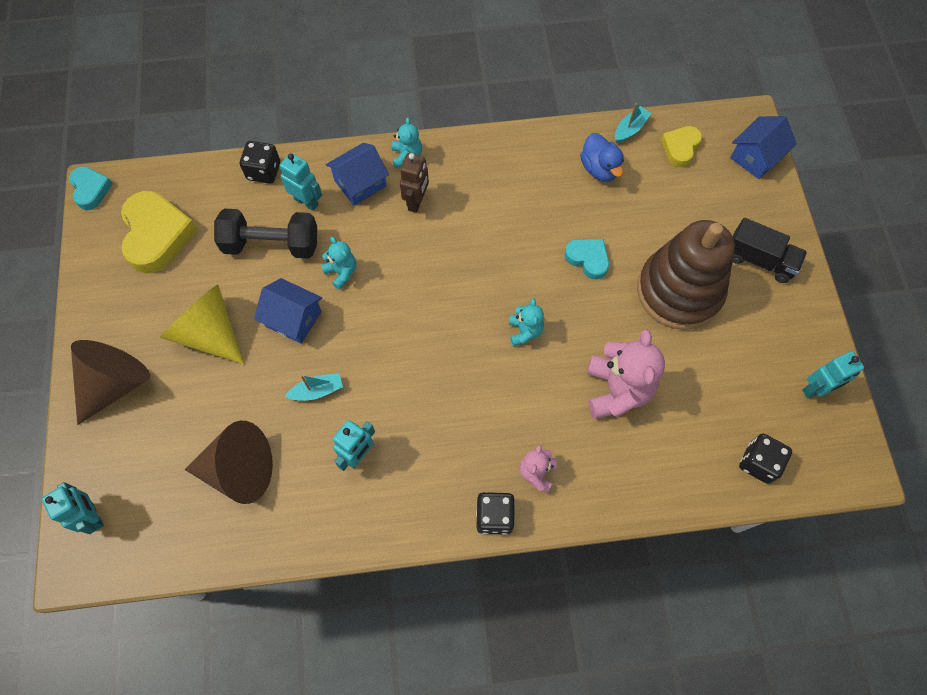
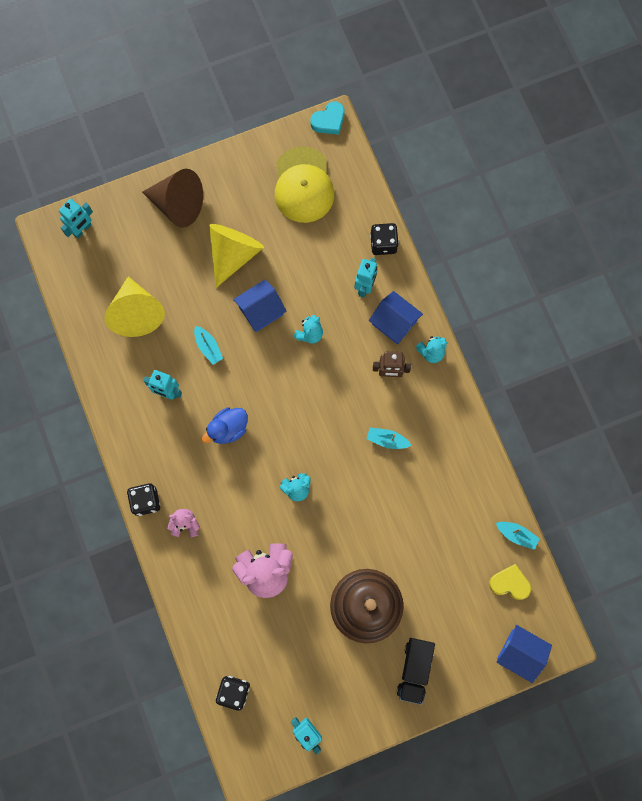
camera: 75 degrees right, 10 degrees up
yellow heart [121,191,198,273] -> yellow cap [275,146,334,223]
brown cone [185,421,273,504] -> yellow cone [105,276,165,337]
black dumbbell [214,208,317,259] -> none
blue house [254,278,322,344] -> blue house turned 45 degrees clockwise [233,280,287,332]
turquoise heart [565,239,609,279] -> none
blue duck [580,133,624,182] -> blue duck moved to [202,407,248,444]
none -> turquoise boat [367,428,411,449]

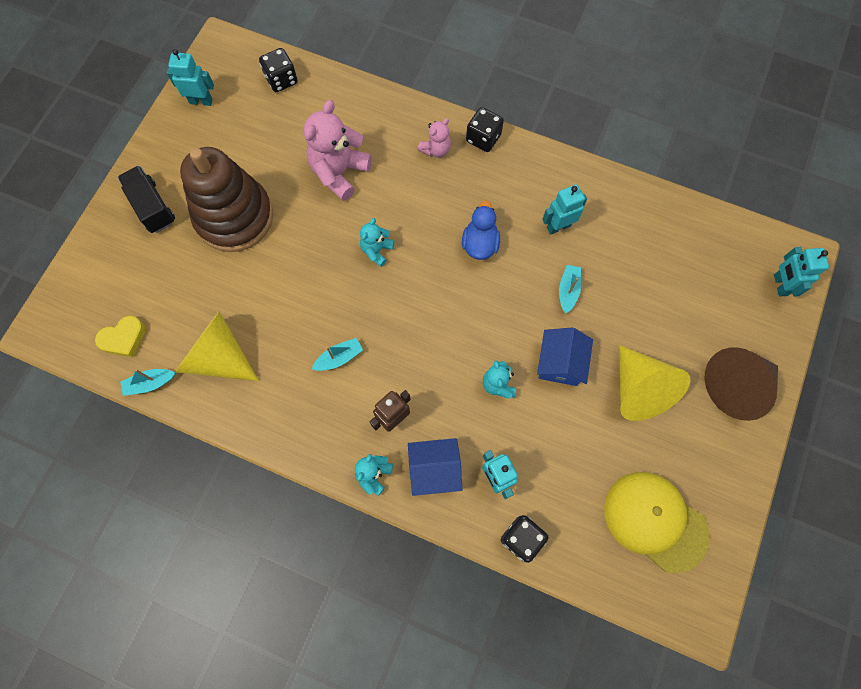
camera: 135 degrees right, 5 degrees down
yellow cone [105,276,165,337] -> yellow cone moved to [175,311,259,381]
turquoise boat [194,326,223,365] -> turquoise boat turned 90 degrees clockwise [559,265,581,314]
turquoise heart [310,102,344,135] -> none
blue house [497,625,552,683] -> none

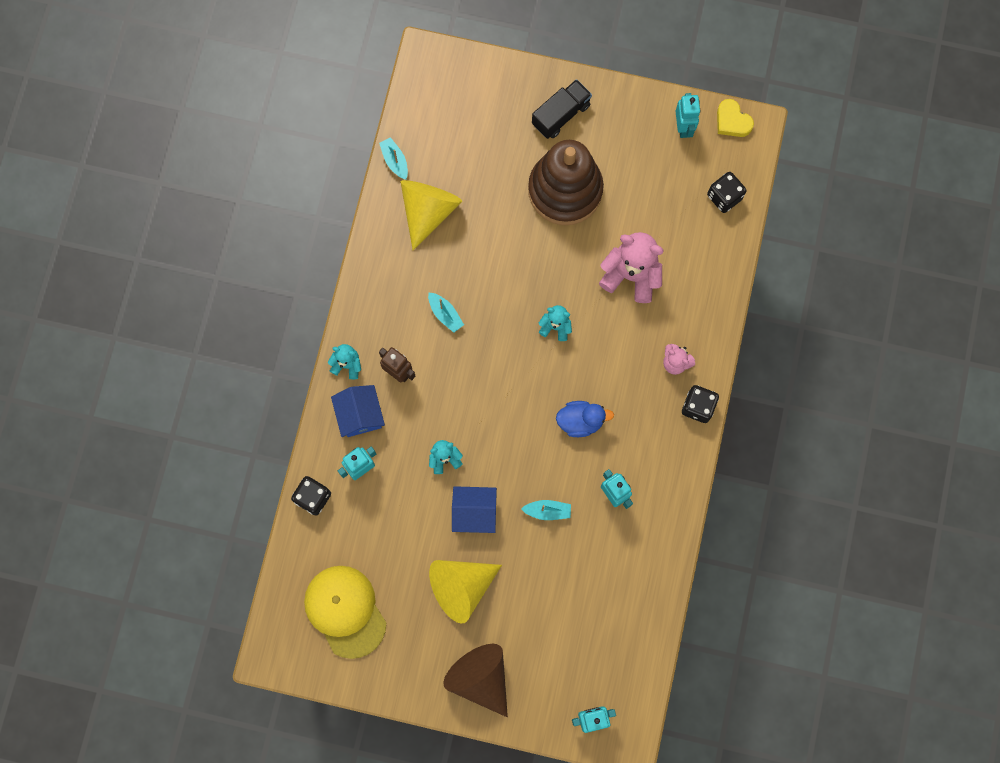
camera: 80 degrees right, 5 degrees up
yellow heart [95,316,145,357] -> yellow heart moved to [717,99,754,137]
yellow cap [604,472,710,573] -> yellow cap turned 60 degrees counterclockwise [304,566,386,659]

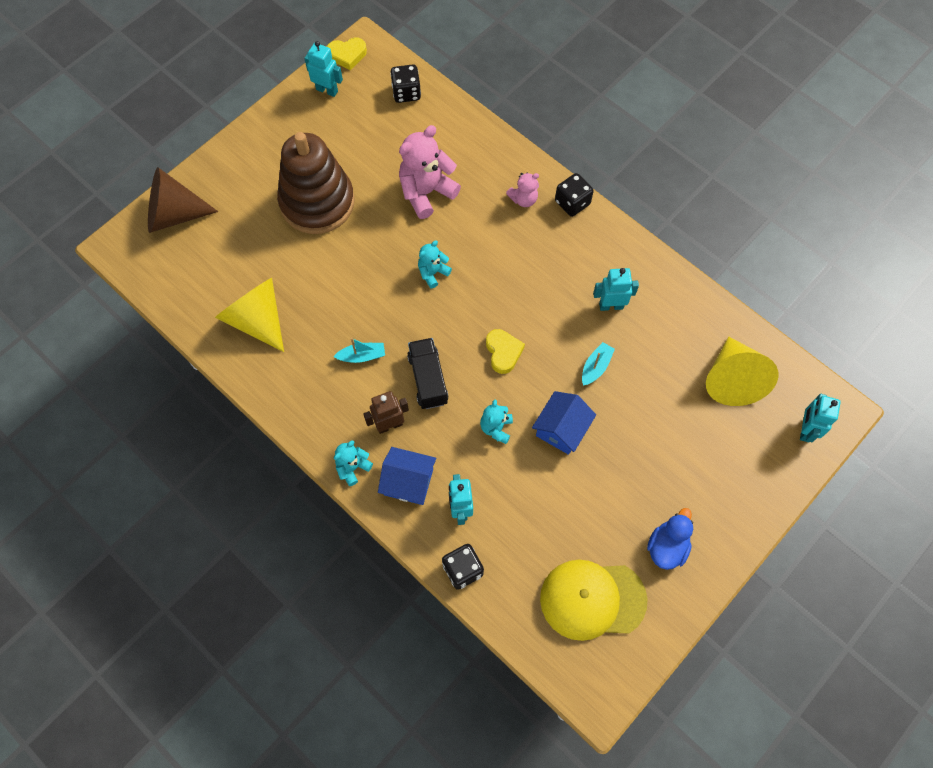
camera: 60 degrees left, 10 degrees down
turquoise boat [379,137,408,180] -> none
yellow cone [429,560,502,623] -> yellow cone moved to [706,336,778,406]
brown cone [443,644,508,717] -> brown cone moved to [148,167,218,233]
black truck [532,79,592,139] -> black truck moved to [407,338,448,409]
blue duck [556,401,614,437] -> blue duck moved to [647,508,693,570]
none -> yellow heart [486,329,525,374]

